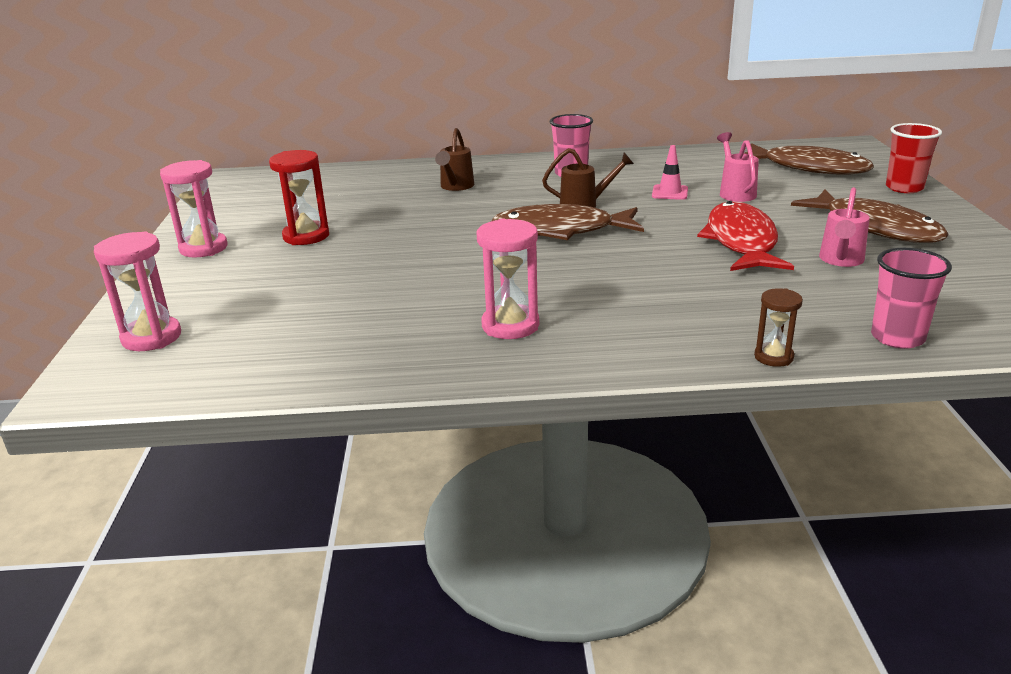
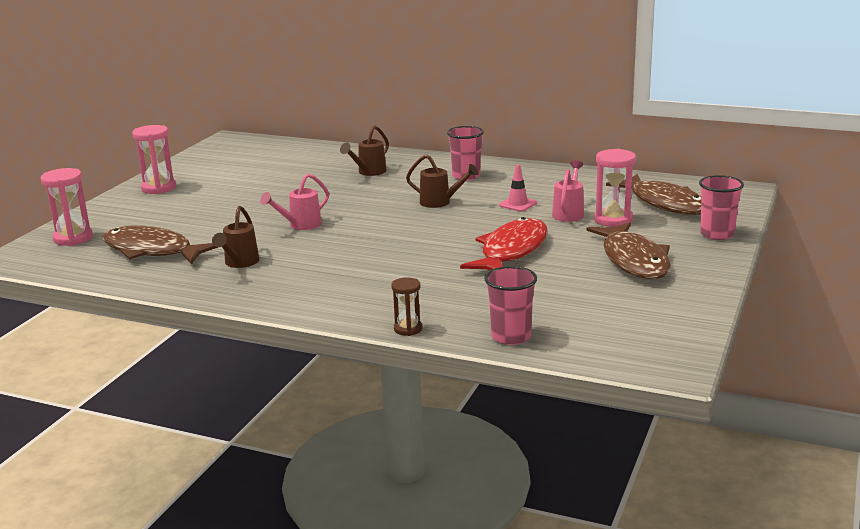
camera: 25 degrees right, 5 degrees down
red hourglass [269,150,329,245] -> none
pink hourglass [477,219,539,339] -> pink hourglass moved to [594,149,636,227]
brown fish [491,204,644,240] -> brown fish moved to [102,225,218,264]
pink watering can [819,187,870,267] -> pink watering can moved to [260,173,329,230]
red cup [886,123,942,193] -> pink cup [699,175,744,240]
none -> brown watering can [212,206,259,268]

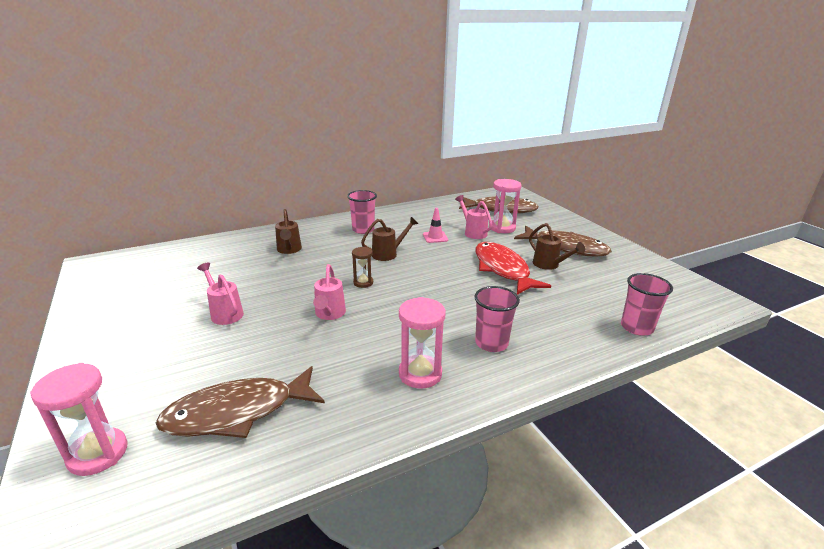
camera: 50 degrees left, 5 degrees up
pink hourglass [132,125,176,194] -> pink hourglass moved to [399,297,446,389]
brown watering can [212,206,259,268] -> brown watering can moved to [529,223,585,270]
brown hourglass [391,277,422,336] -> brown hourglass moved to [352,247,373,288]
pink cup [699,175,744,240] -> pink cup moved to [474,286,520,352]
none -> pink watering can [197,263,244,325]

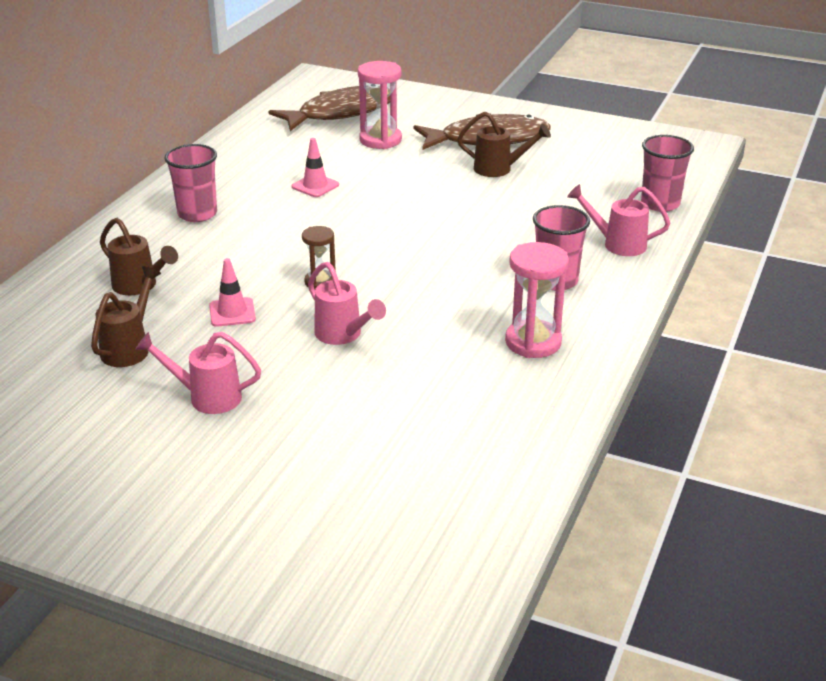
camera: 40 degrees left, 5 degrees up
pink hourglass [30,363,127,476] -> none
brown fish [155,366,325,438] -> none
brown watering can [361,217,418,261] -> brown watering can moved to [91,266,161,367]
pink watering can [455,195,492,239] -> pink watering can moved to [567,184,670,256]
red fish [475,242,551,295] -> none
none -> pink traffic cone [209,258,256,327]

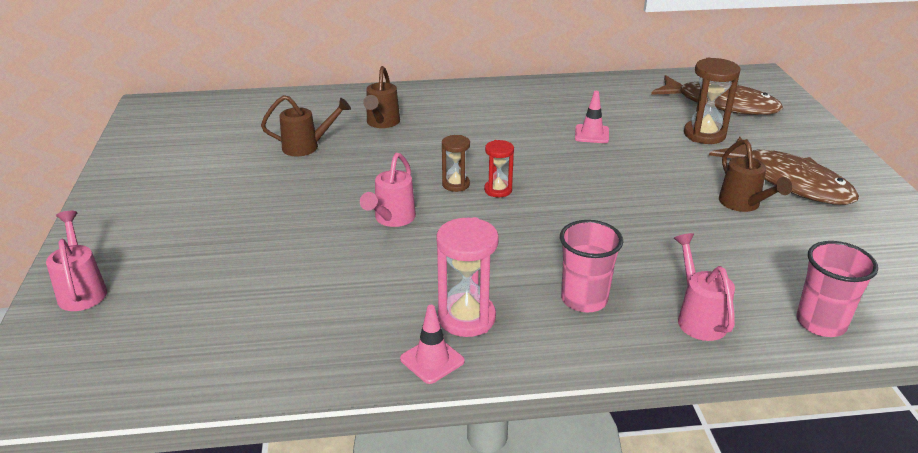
camera: 60 degrees right, 0 degrees up
pink watering can [135,332,261,414] -> pink watering can moved to [46,211,107,311]
pink cup [164,144,217,222] -> none
pink traffic cone [209,258,256,327] -> pink traffic cone moved to [400,305,465,384]
pink hourglass [358,61,402,149] -> brown hourglass [684,58,741,144]
none -> red hourglass [484,140,514,197]

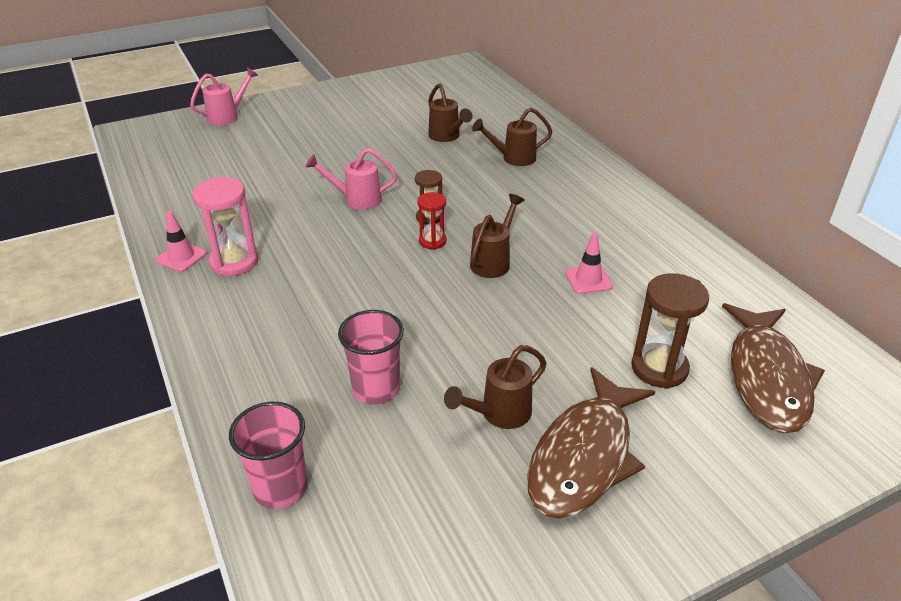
camera: 70 degrees right, 5 degrees up
pink cup [560,220,623,312] -> pink cup moved to [338,310,404,405]
pink watering can [674,233,735,341] -> none
none -> brown watering can [470,194,524,278]

